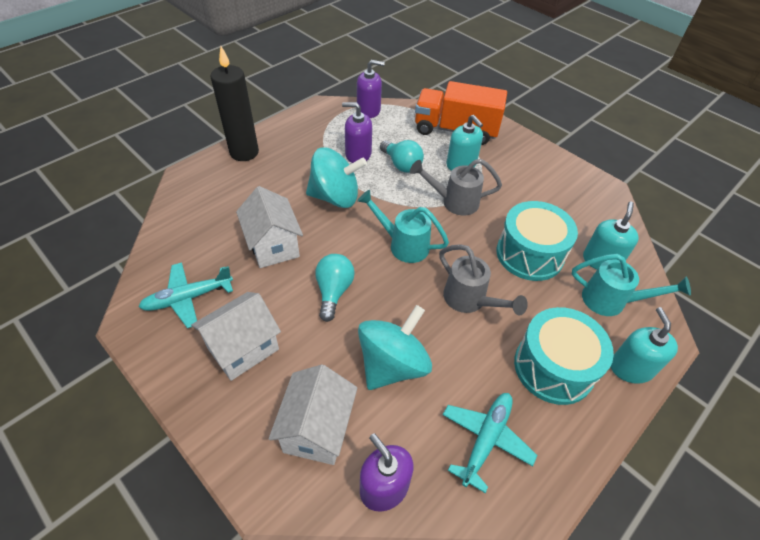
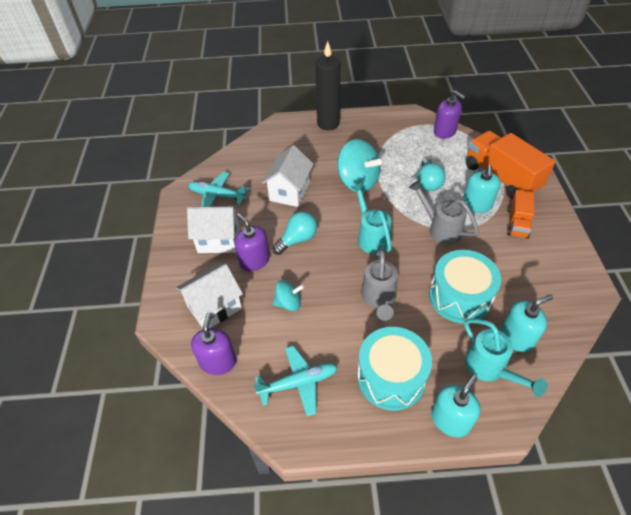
camera: 45 degrees right, 0 degrees up
purple soap dispenser [342,102,372,163] -> purple soap dispenser moved to [234,214,270,272]
turquoise spinning top [358,305,432,390] -> turquoise spinning top [273,280,304,311], size x0.54
none -> orange truck [507,190,534,239]

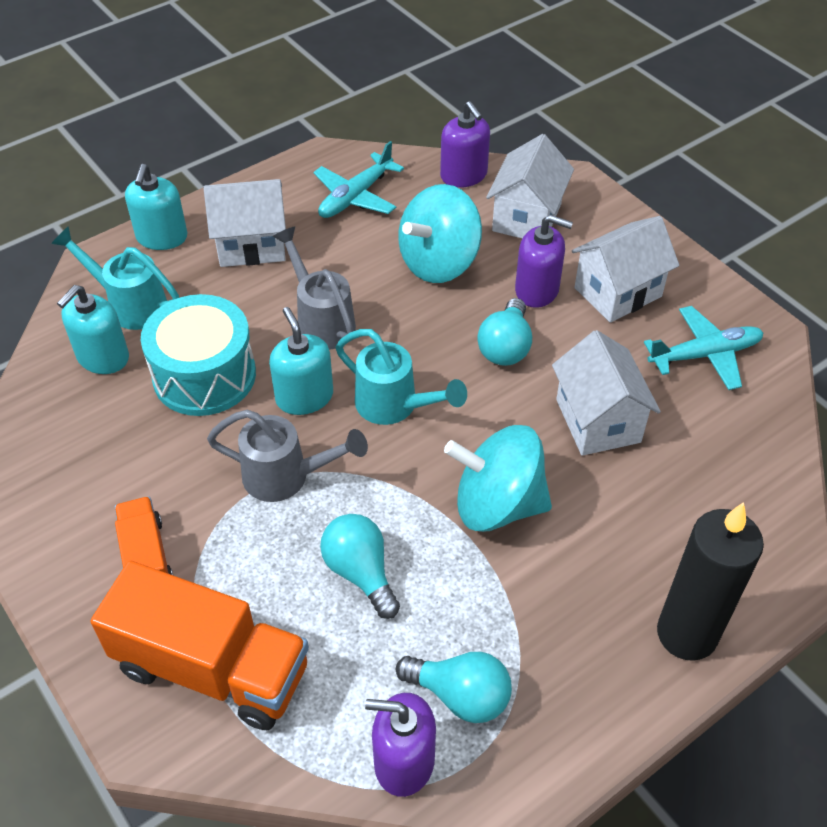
camera: 145 degrees right, 0 degrees up
turquoise spinning top [273,280,304,311] -> turquoise spinning top [398,184,482,283], size x1.84
turquoise drum [357,327,432,411] -> white house [203,179,286,267]
turquoise soap dispenser [463,165,501,213] -> turquoise soap dispenser moved to [269,307,333,415]
none -> turquoise light bulb [396,652,512,723]

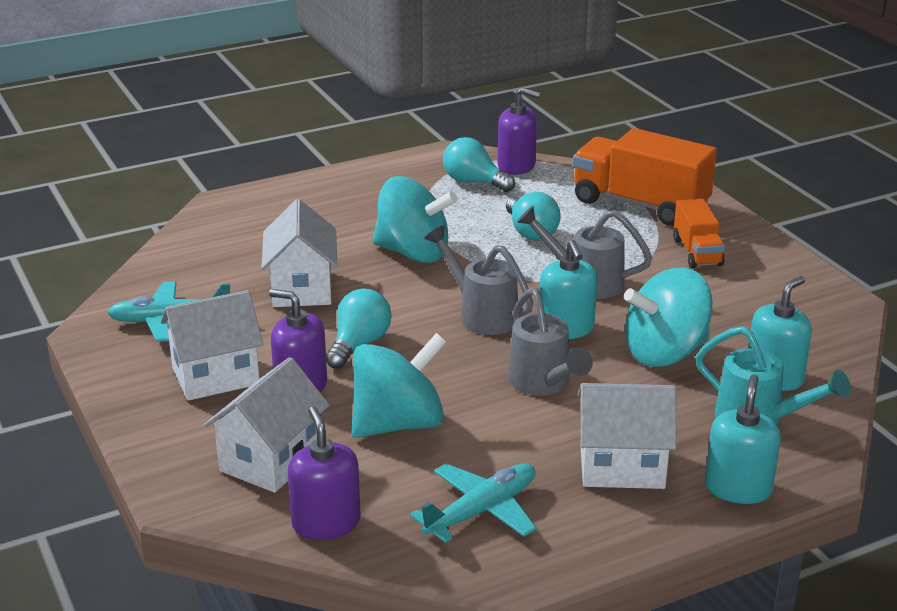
camera: 170 degrees left, 20 degrees down
turquoise drum [141,294,256,416] -> turquoise spinning top [624,267,713,367]
turquoise watering can [336,329,467,425] -> grey watering can [424,225,534,335]
black candle [657,502,764,661] -> none

